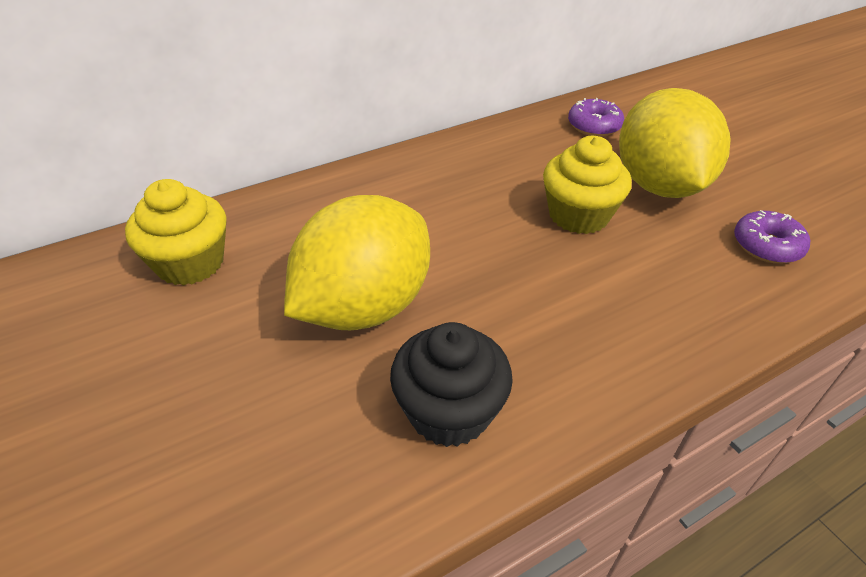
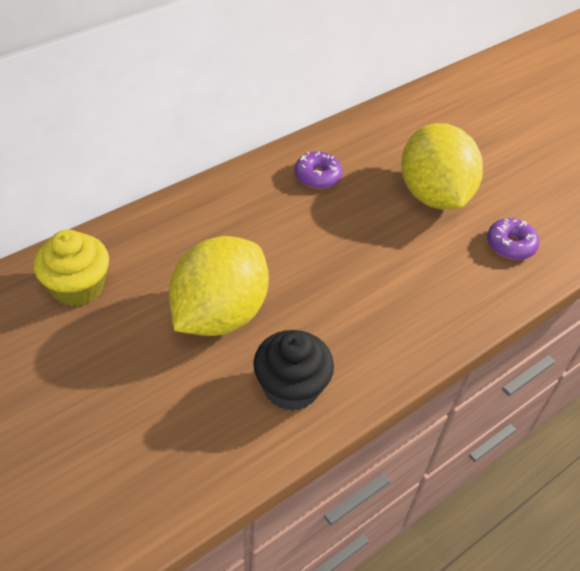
camera: 10 degrees left, 5 degrees up
yellow cupcake [543,136,632,234] -> none
purple donut [568,98,624,137] -> purple donut moved to [294,151,343,189]

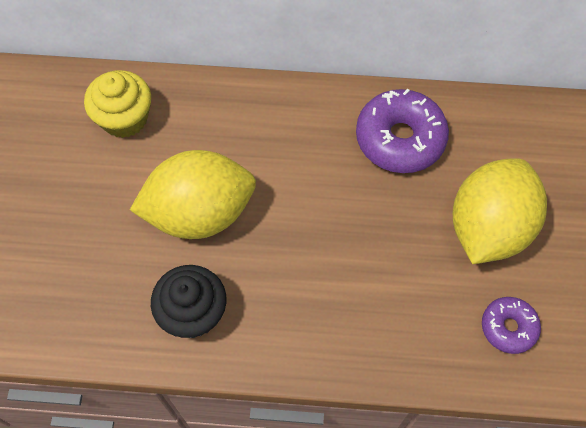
camera: 45 degrees right, 15 degrees up
purple donut [294,151,343,189] -> purple donut [356,89,449,173], size x1.77

